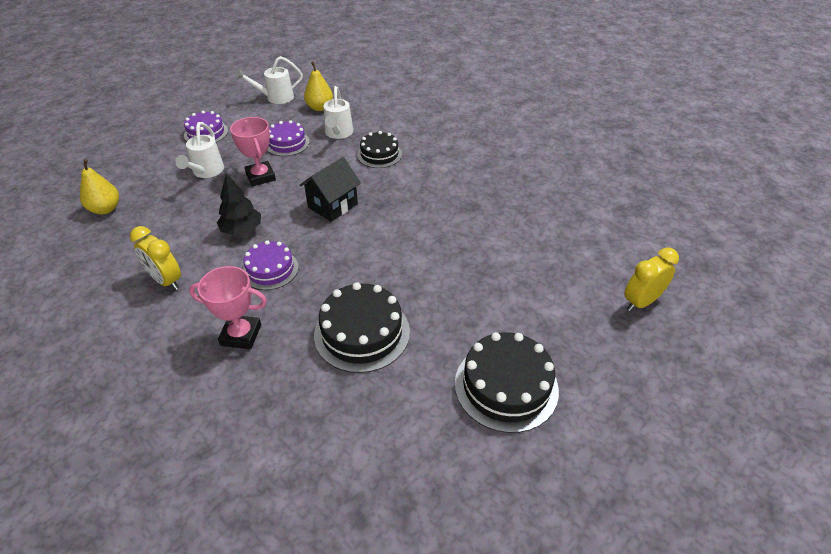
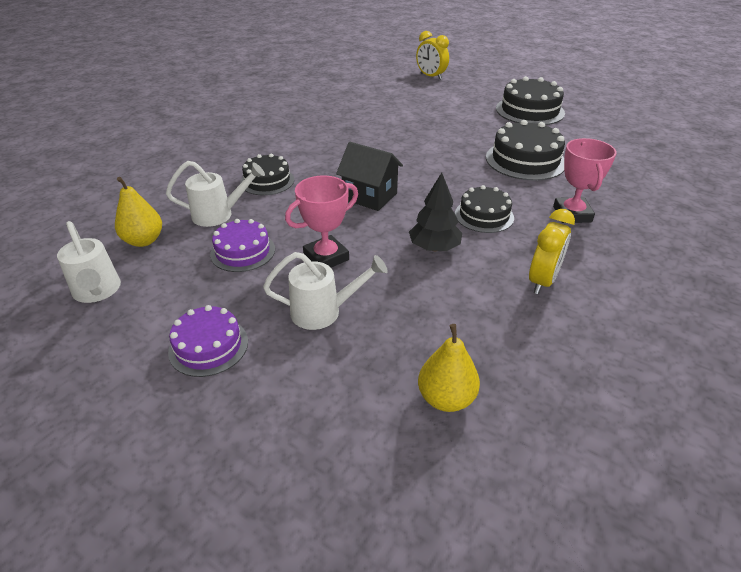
camera: 100 degrees left, 5 degrees down
purple cake [243,240,299,290] -> black cake [455,185,514,233]

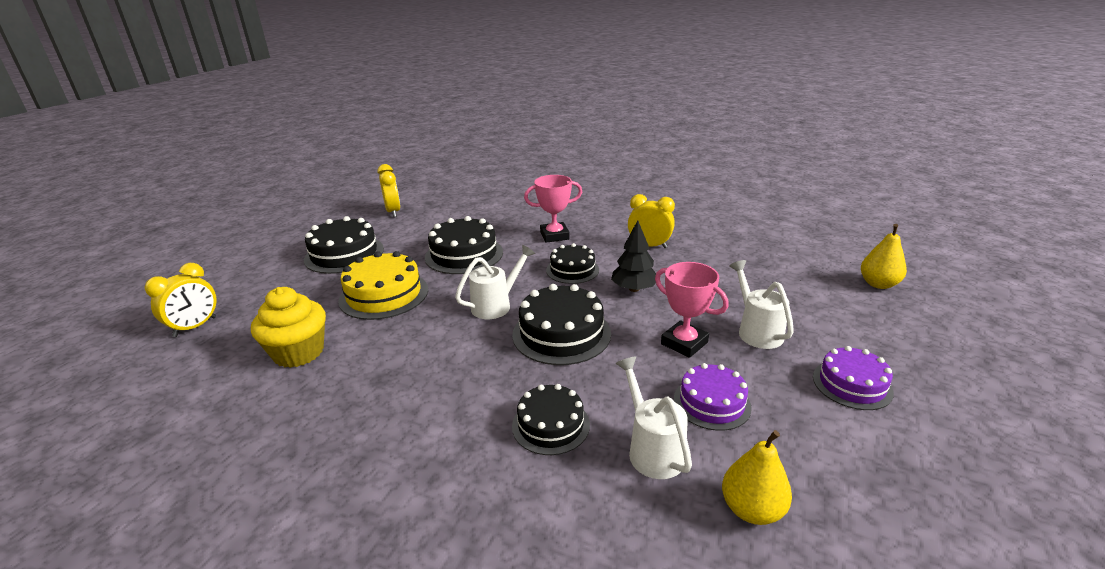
camera: 100 degrees left, 10 degrees down
white watering can [57,221,121,303] -> white watering can moved to [455,245,535,319]
black house [336,142,403,211] -> black cake [512,284,611,365]
yellow pear [418,324,480,412] -> yellow pear moved to [861,224,907,289]
none -> yellow cupcake [251,287,326,368]
none -> yellow cake [338,251,428,320]
none -> yellow clock [378,164,400,217]

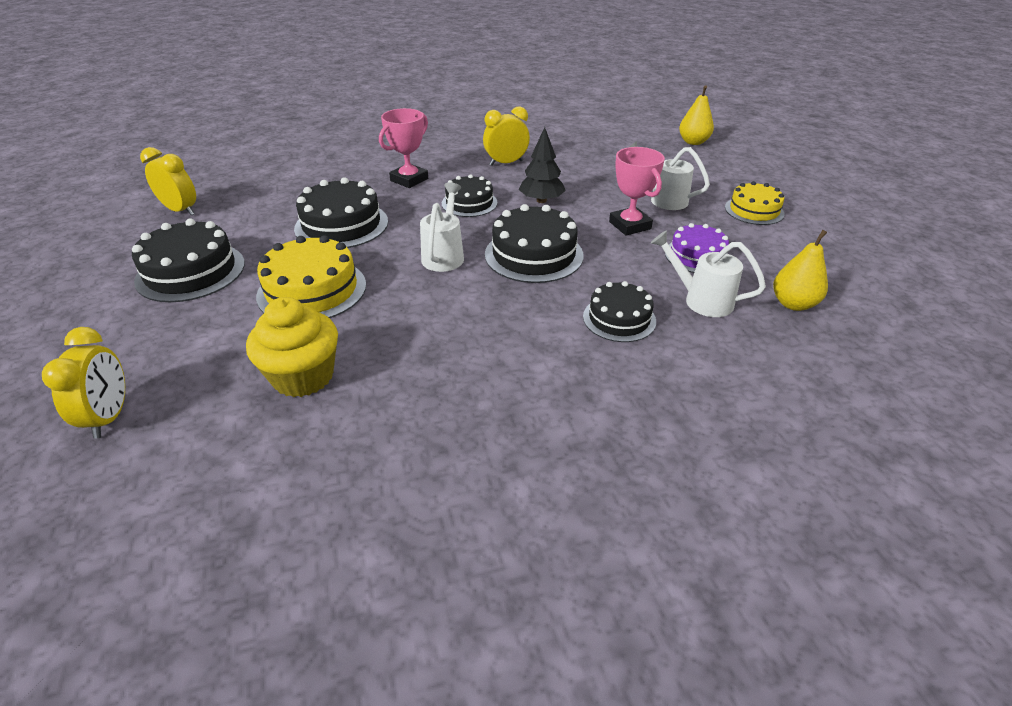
camera: 40 degrees left, 10 degrees up
pink trophy [655,262,729,358] -> pink trophy turned 60 degrees clockwise [609,147,665,236]
purple cake [813,346,894,410] -> yellow cake [725,181,785,225]

